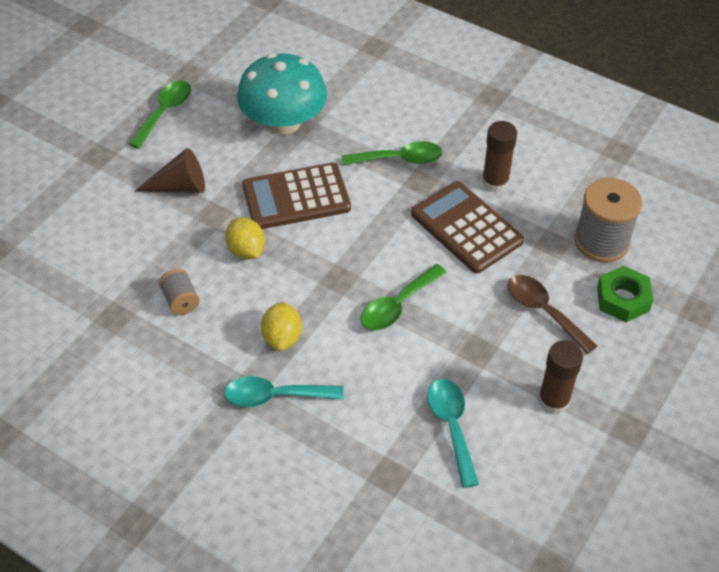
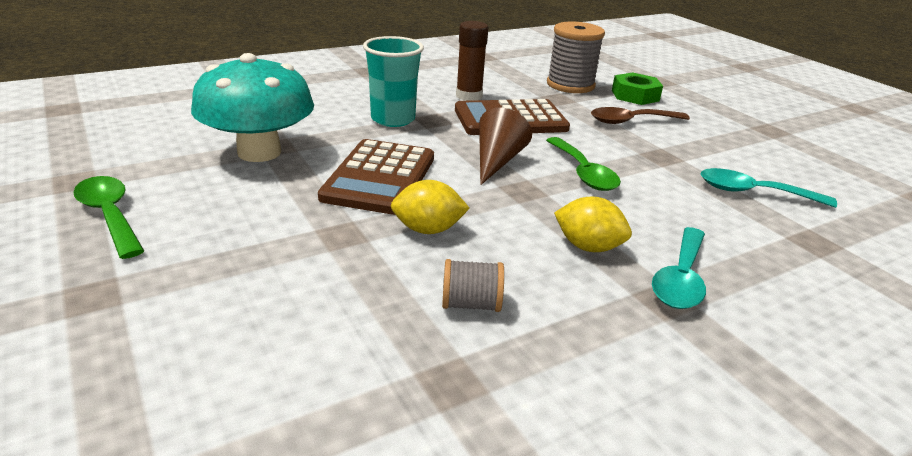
camera: 65 degrees left, 20 degrees down
brown cone [134,148,205,193] -> brown cone moved to [479,108,532,185]
green spoon [342,141,442,165] -> turquoise cup [363,36,424,127]
brown glue stick [538,341,583,415] -> none

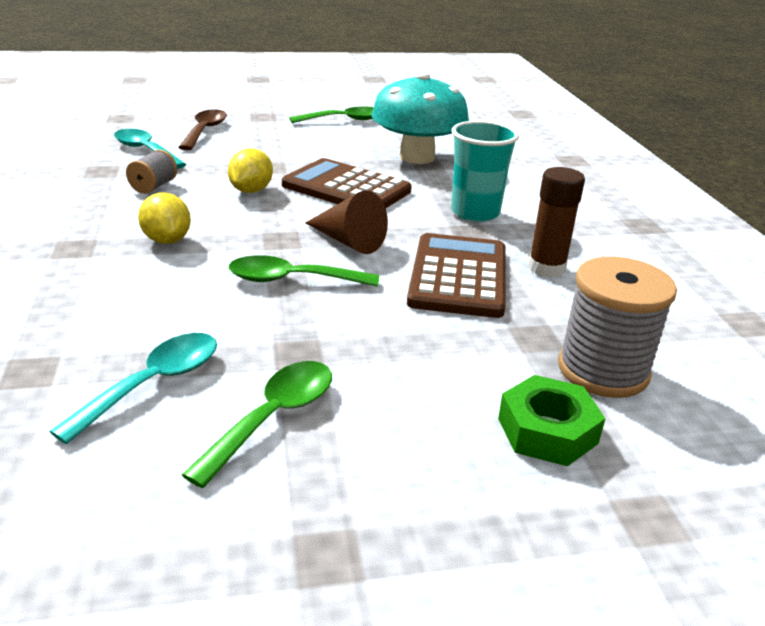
camera: 110 degrees right, 0 degrees up
yellow lemon [554,197,632,252] -> yellow lemon turned 75 degrees counterclockwise [138,193,191,244]
brown spoon [591,107,690,124] -> brown spoon moved to [179,109,227,150]
turquoise spoon [652,227,706,309] -> turquoise spoon moved to [114,129,186,169]
none -> green spoon [182,361,332,488]

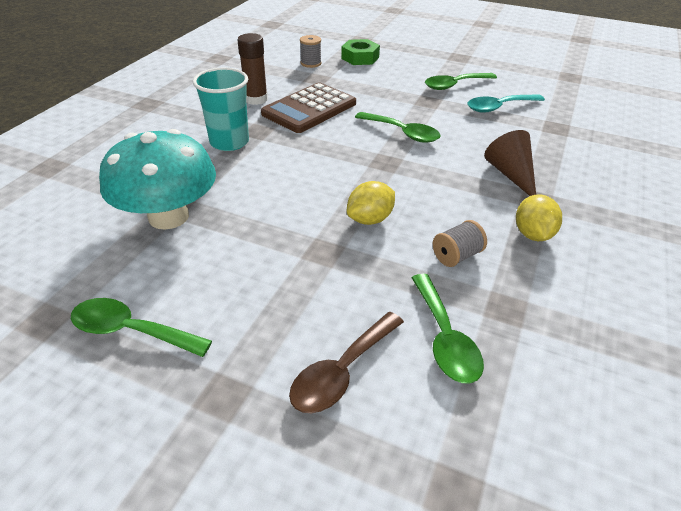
camera: 145 degrees left, 10 degrees up
turquoise spoon [114,129,186,169] -> green spoon [411,274,484,384]
yellow lemon [138,193,191,244] -> yellow lemon moved to [516,194,562,241]
brown calculator [282,158,412,208] -> none
brown cone [305,190,388,254] -> brown cone moved to [484,130,536,196]
grey spool [558,257,677,398] -> grey spool [300,35,321,68], size x0.53

